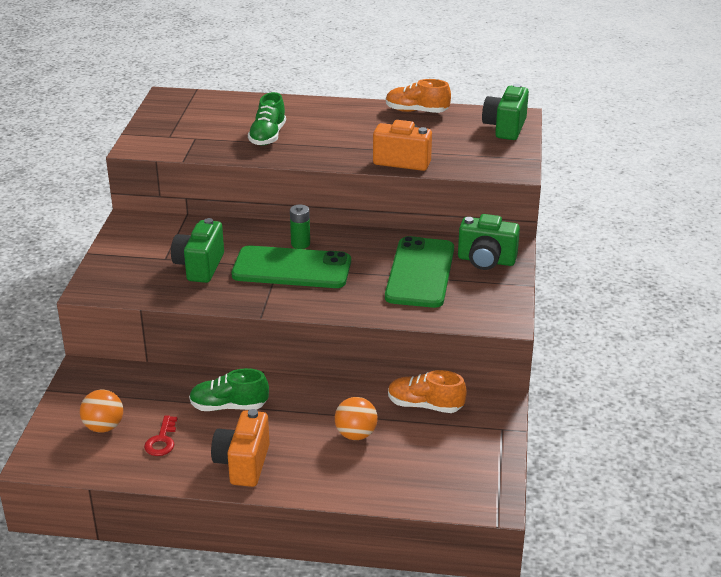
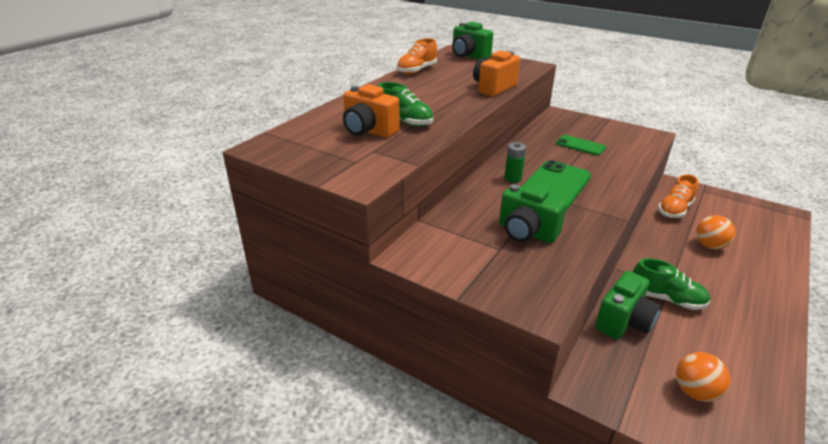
camera: 65 degrees left, 0 degrees up
red key [144,415,178,456] -> none
green shoe [189,368,269,411] -> green shoe turned 90 degrees counterclockwise [633,258,710,310]
orange camera [211,409,270,487] -> orange camera moved to [343,84,400,138]
green phone [385,236,454,308] -> green phone [556,135,606,156], size x0.52
green camera [458,214,520,270] -> green camera moved to [595,271,661,339]

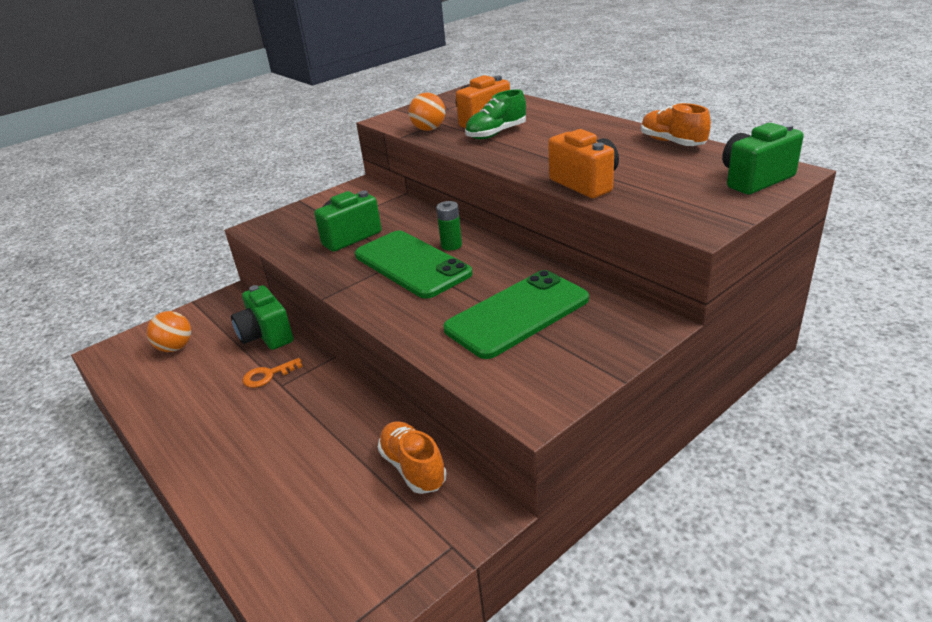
camera: 110 degrees right, 0 degrees up
green phone [556,135,606,156] -> green phone [443,270,589,359], size x1.94
green shoe [633,258,710,310] -> orange key [242,358,303,388]
orange ball [696,215,736,249] -> orange ball moved to [409,93,445,131]

